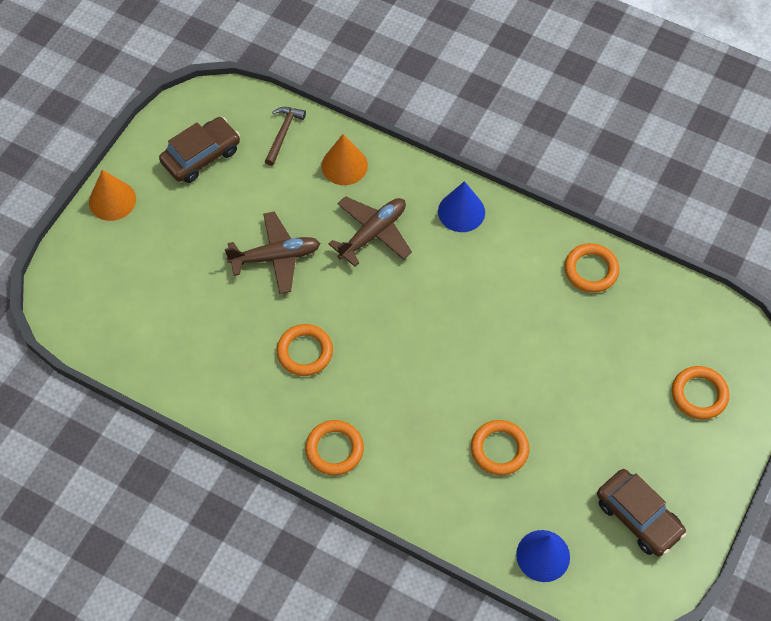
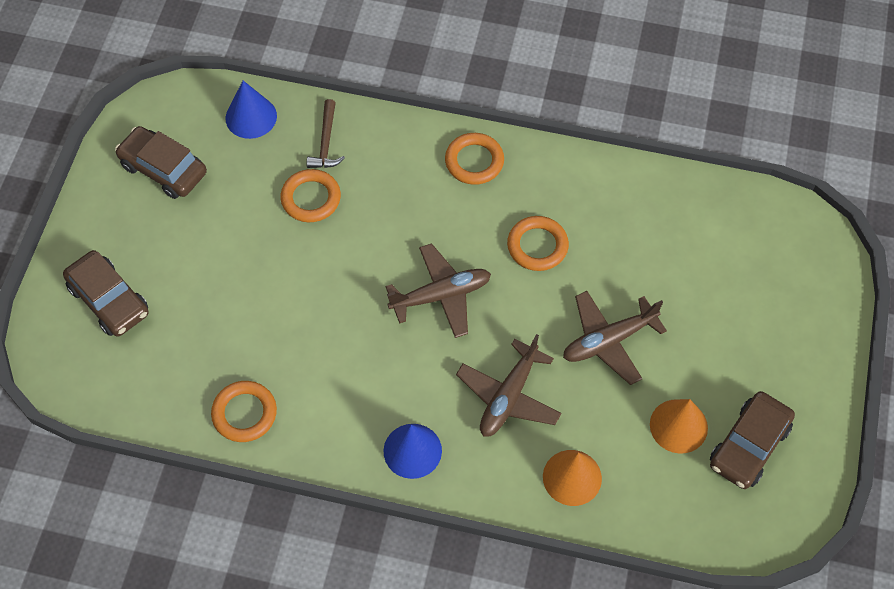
camera: 165 degrees right, 0 degrees up
orange cone [89,170,136,221] -> orange cone moved to [650,399,708,454]
brown hammer [265,107,306,166] -> brown hammer moved to [307,99,345,168]
orange ring [672,366,730,419] -> brown car [63,250,149,337]
none -> brown plane [386,243,491,338]

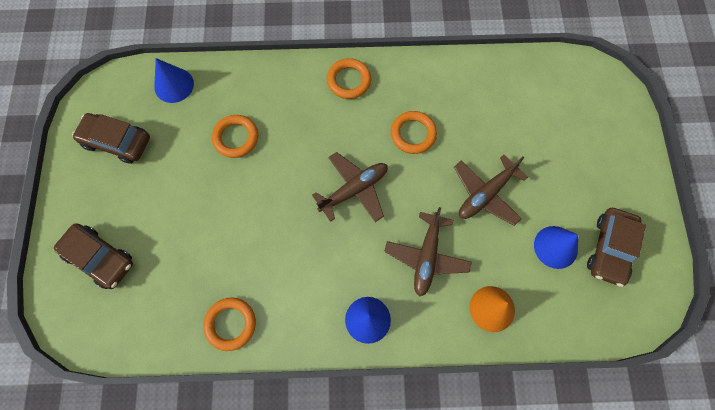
camera: 15 degrees left, 10 degrees up
brown hammer [307,99,345,168] -> none
orange cone [650,399,708,454] -> blue cone [534,226,578,269]

